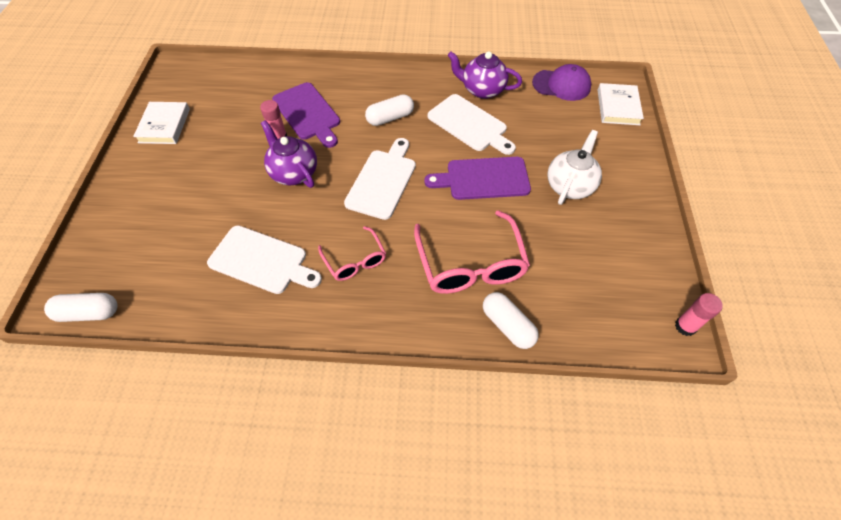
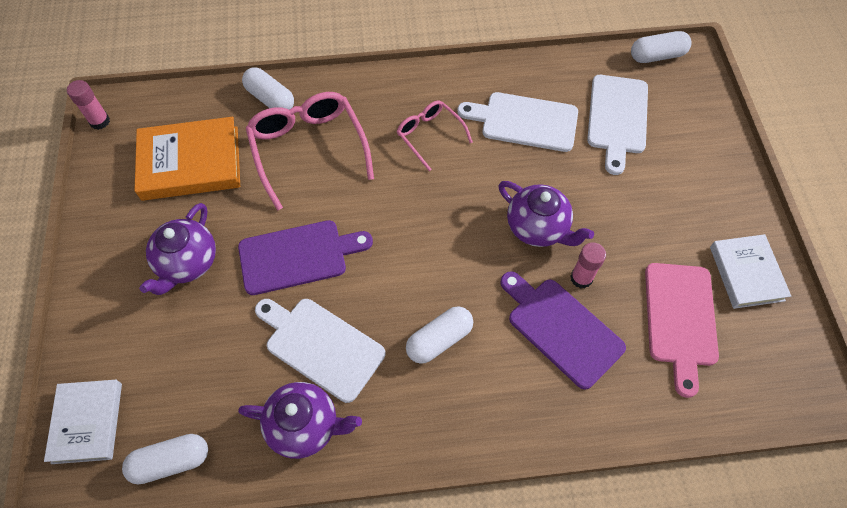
camera: 170 degrees right, 5 degrees up
white cutting board [344,138,416,220] -> white cutting board moved to [587,75,648,175]
purple cap [532,64,591,101] -> white capsule [122,434,208,484]
white teapot [547,130,602,205] -> purple teapot [139,203,216,295]
none -> orange book [134,117,240,201]
none -> pink cutting board [645,263,719,398]

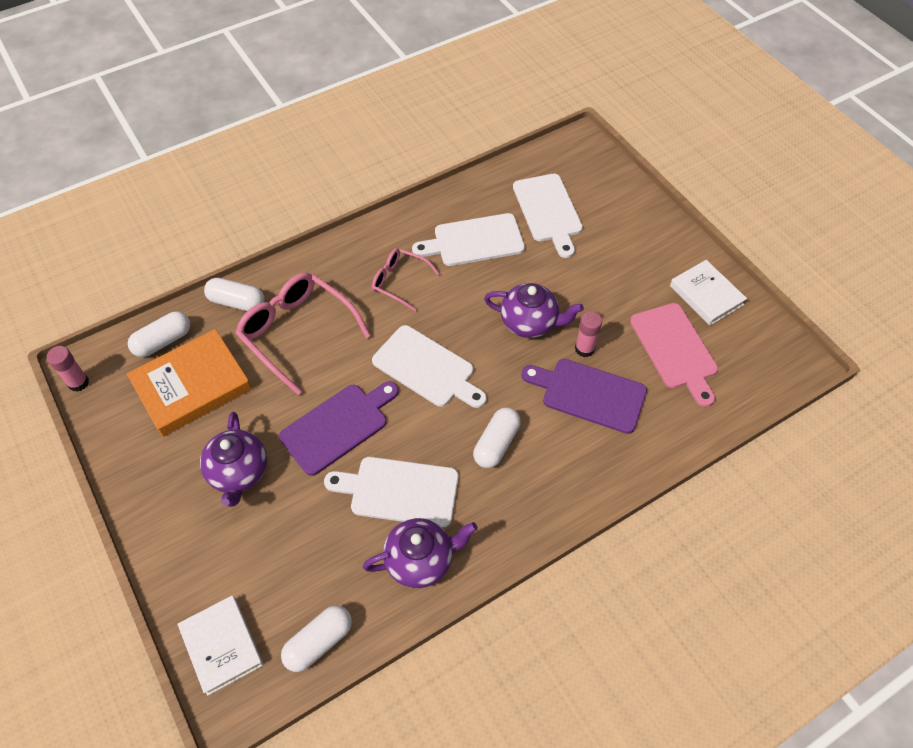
camera: 25 degrees left, 5 degrees down
white capsule [631,31,691,63] -> white capsule moved to [128,311,190,357]
none -> white cutting board [372,325,487,408]

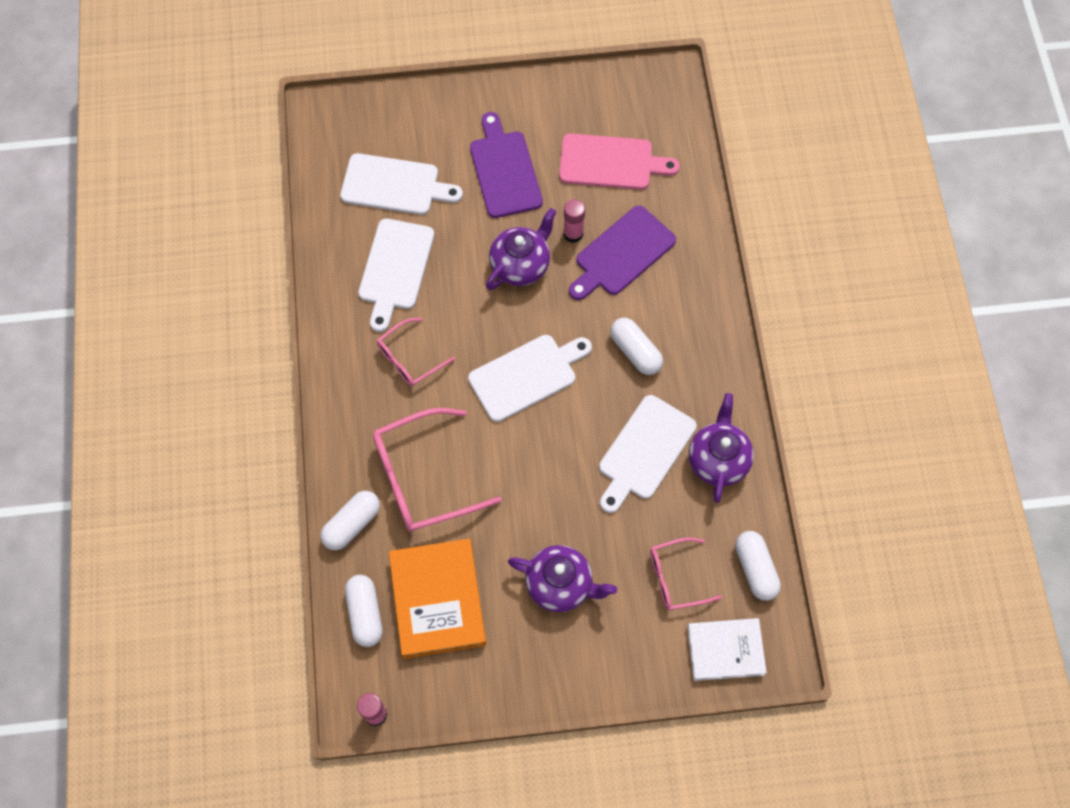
camera: 65 degrees left, 10 degrees up
purple cutting board [279,381,399,476] -> purple cutting board moved to [470,112,543,218]
white book [670,260,747,325] -> none
none -> pink glasses [650,537,722,610]

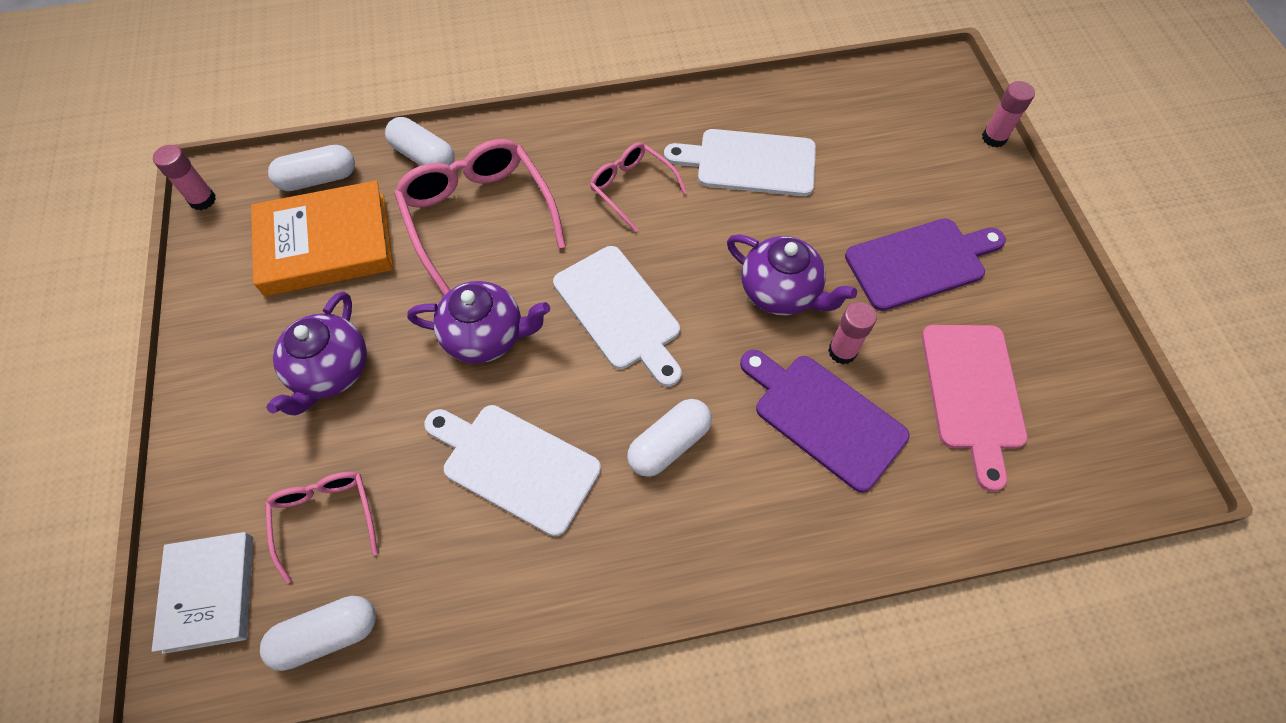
camera: 85 degrees right, 5 degrees down
white cutting board [340,153,463,215] -> none
purple teapot [689,393,754,503] -> purple teapot moved to [407,281,550,364]
none -> pink glue stick [982,81,1035,148]

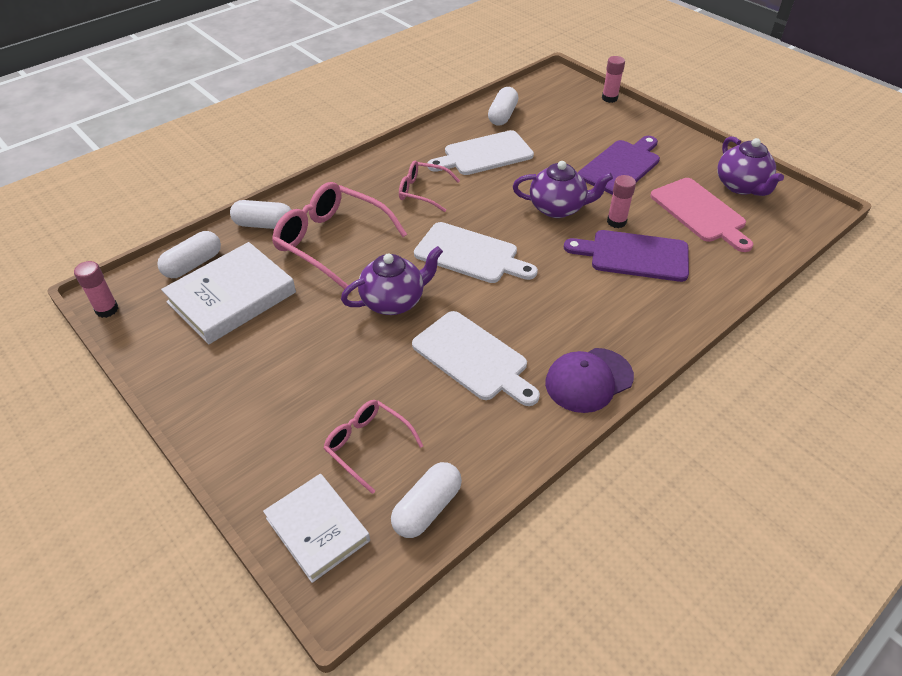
camera: 30 degrees left, 15 degrees down
orange book [251,180,393,296] -> white book [161,242,296,344]
purple teapot [266,291,367,415] -> purple teapot moved to [717,136,784,196]
white cutting board [424,405,601,536] -> white cutting board turned 135 degrees counterclockwise [412,311,540,406]
white capsule [627,399,712,477] -> white capsule moved to [488,87,518,126]
none -> purple cap [545,348,634,413]

